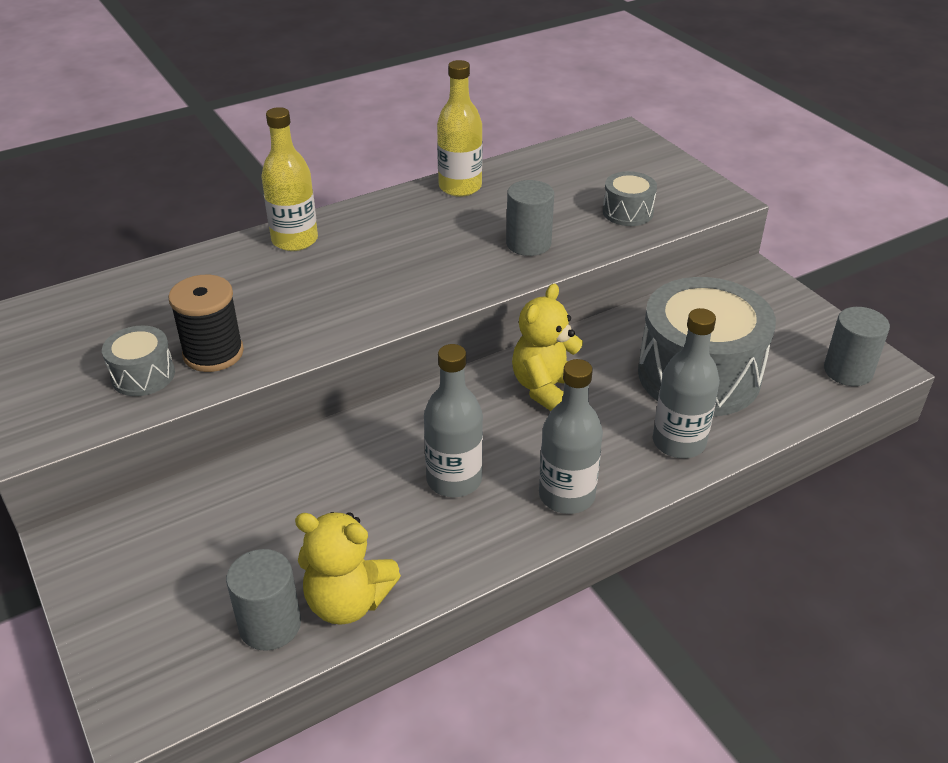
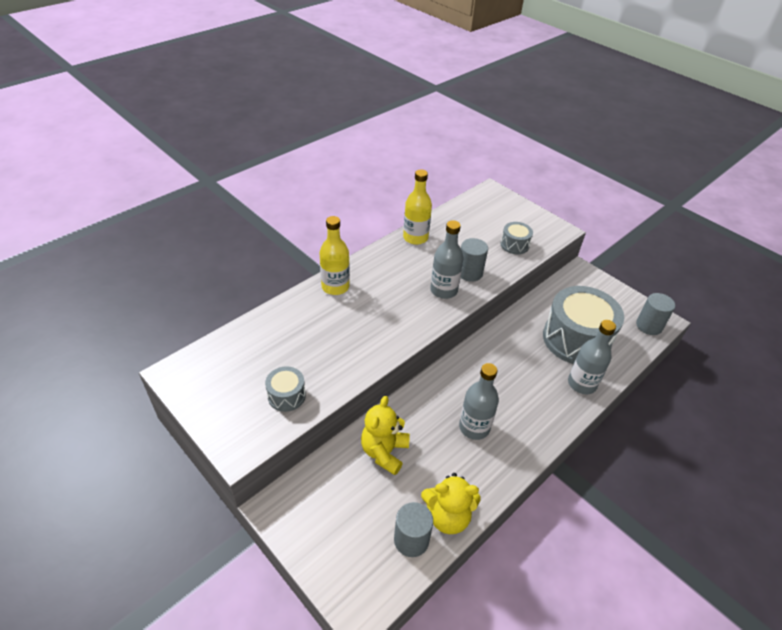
camera: 15 degrees left, 5 degrees up
black spool [168,275,244,372] -> none
yellow teddy bear [512,283,583,411] -> yellow teddy bear moved to [361,396,410,475]
grey bottle [539,359,603,514] -> grey bottle moved to [430,220,464,299]

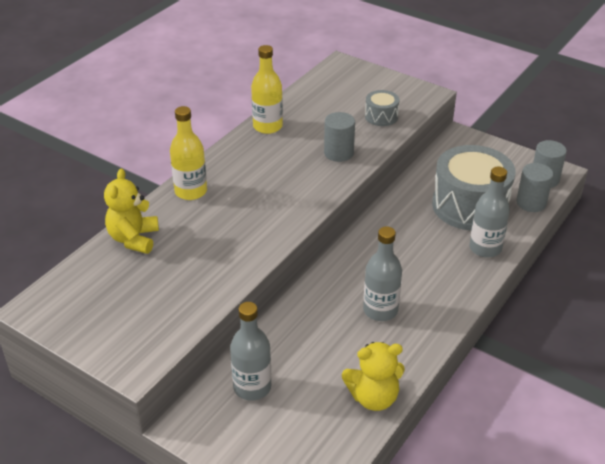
camera: 10 degrees left, 5 degrees down
grey drum [265,366,306,412] -> none
yellow teddy bear [361,396,410,475] -> yellow teddy bear moved to [104,169,159,254]
grey cylinder [394,502,433,557] -> grey cylinder moved to [516,163,554,212]
grey bottle [430,220,464,299] -> grey bottle moved to [230,302,271,401]

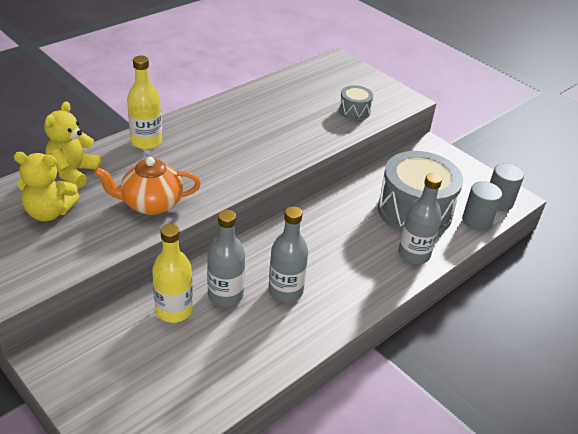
camera: 10 degrees right, 0 degrees up
grey bottle [230,302,271,401] -> grey bottle moved to [207,210,245,307]
yellow bottle [251,45,283,134] -> yellow bottle moved to [152,224,193,323]
grey cylinder [324,112,355,162] -> none
yellow teddy bear [342,342,405,411] -> yellow teddy bear moved to [14,152,80,221]
none -> orange teapot [94,157,201,215]

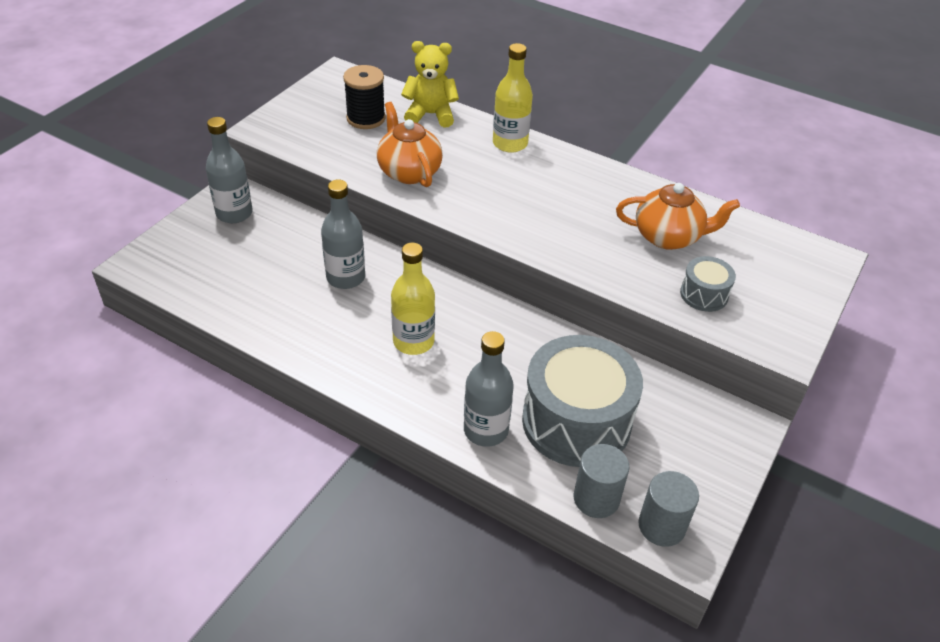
camera: 75 degrees right, 5 degrees up
yellow teddy bear [14,152,80,221] -> black spool [343,65,386,129]
yellow bottle [152,224,193,323] -> yellow bottle moved to [391,243,435,355]
grey bottle [268,206,308,302] -> grey bottle moved to [206,117,253,223]
none -> orange teapot [616,183,740,250]

